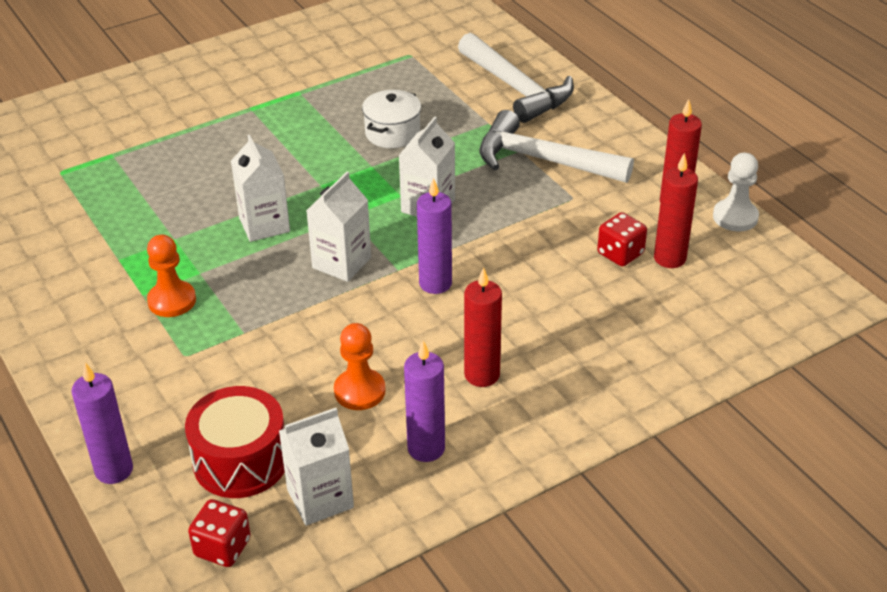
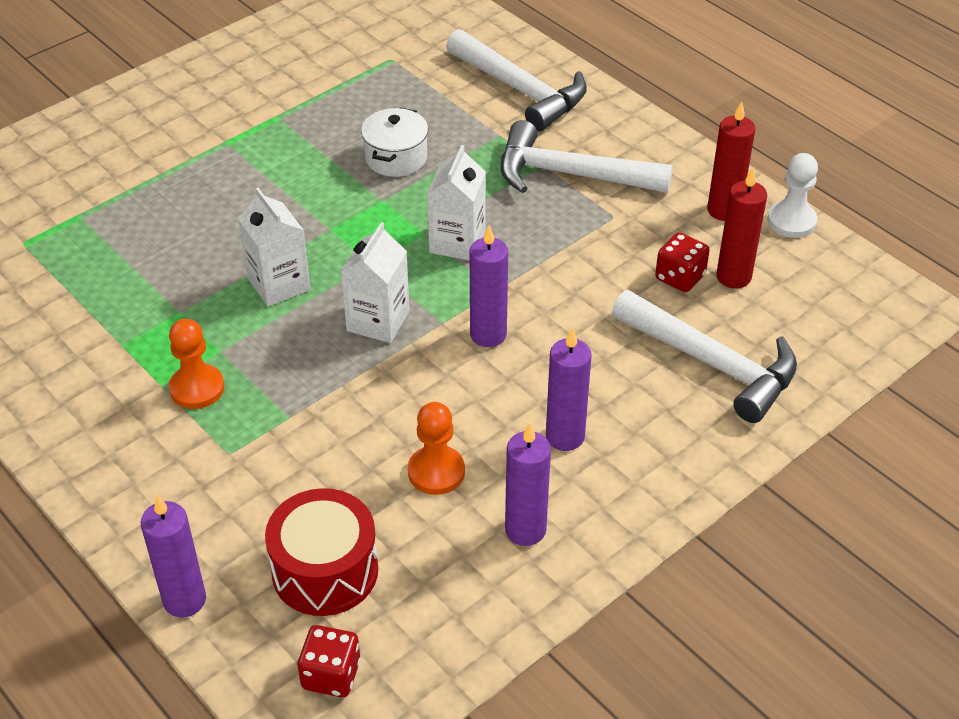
camera: 10 degrees left, 5 degrees up
white carton [279,408,354,526] -> none
red candle [464,267,502,387] -> purple candle [546,327,592,451]
none -> white hammer [612,290,797,423]

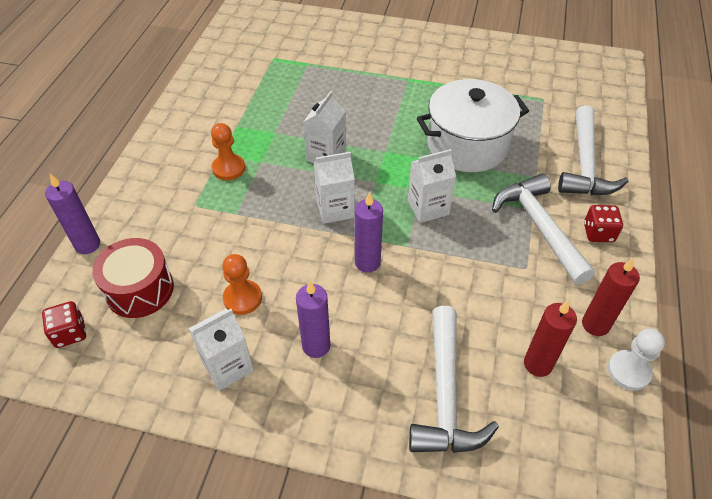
camera: 55 degrees right, 5 degrees up
white pot [361,108,428,177] -> white pot [417,79,529,172], size x1.91
purple candle [505,423,551,546] -> white carton [188,309,254,391]
red dice [655,232,710,292] -> red dice moved to [584,205,623,242]

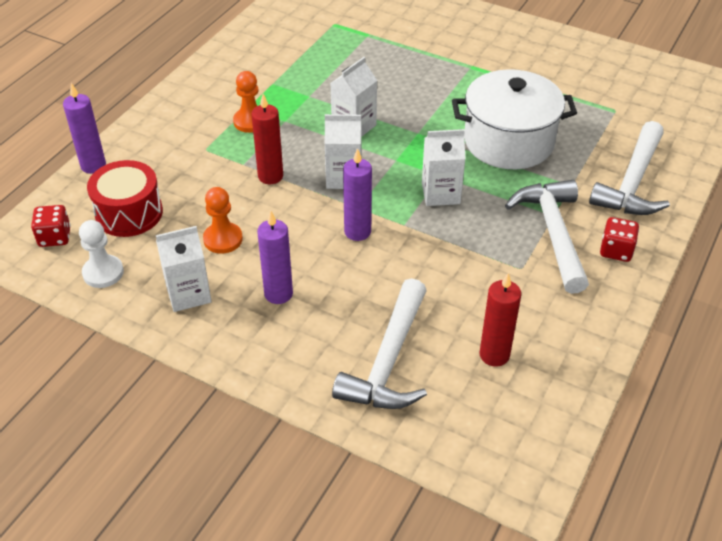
camera: 15 degrees right, 5 degrees down
red candle [582,258,640,336] -> red candle moved to [251,94,283,184]
white pawn [608,329,665,391] -> white pawn moved to [79,220,124,288]

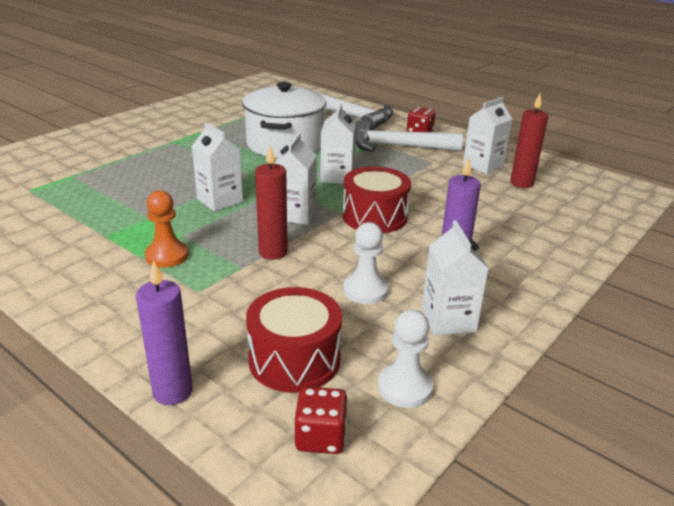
camera: 80 degrees left, 15 degrees down
orange pawn [203,187,243,254] -> white pawn [343,222,388,304]
white hammer [332,278,427,409] -> none
purple candle [343,148,372,241] -> red drum [343,167,411,233]
none -> white carton [463,97,512,174]

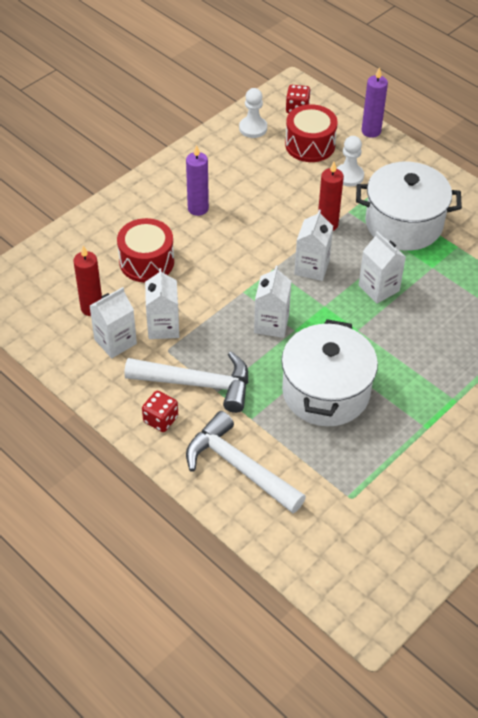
camera: 175 degrees left, 20 degrees up
orange pawn [145,190,189,268] -> white pot [356,162,462,251]
red drum [343,167,411,233] -> red drum moved to [117,218,174,282]
white pawn [343,222,388,304] -> white pawn moved to [336,136,364,187]
white carton [422,220,489,335] -> white carton moved to [145,268,179,339]

